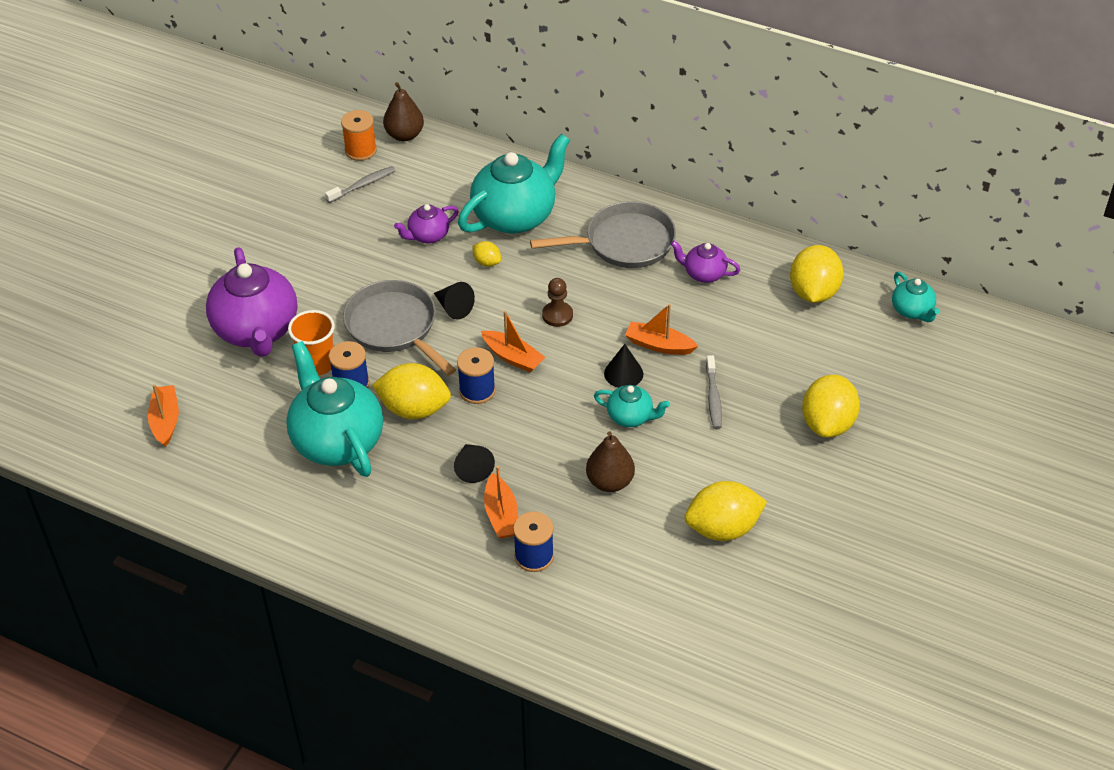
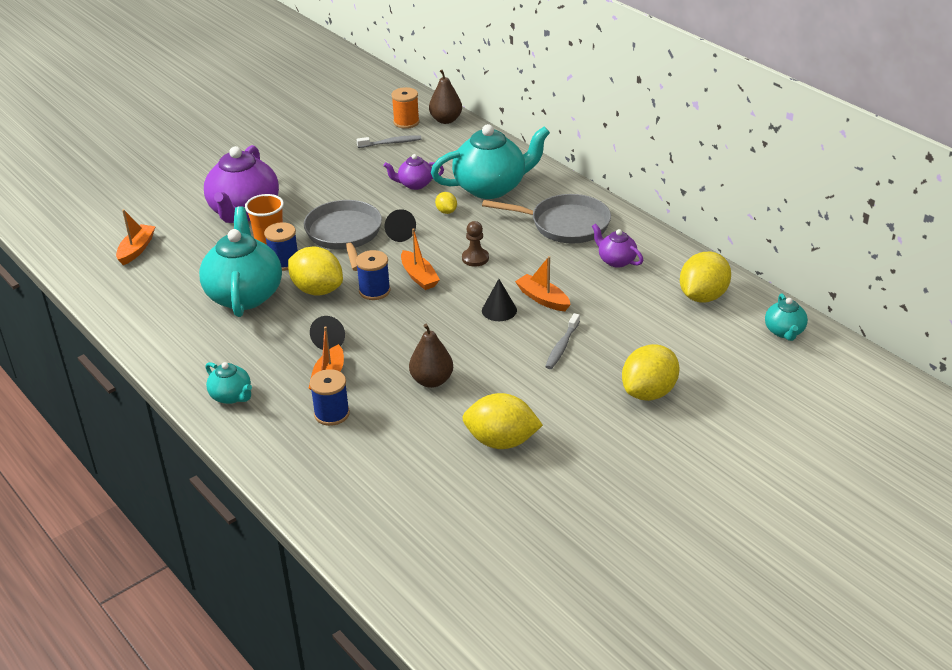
camera: 25 degrees right, 10 degrees down
turquoise teapot [594,385,670,427] -> turquoise teapot moved to [205,362,252,404]

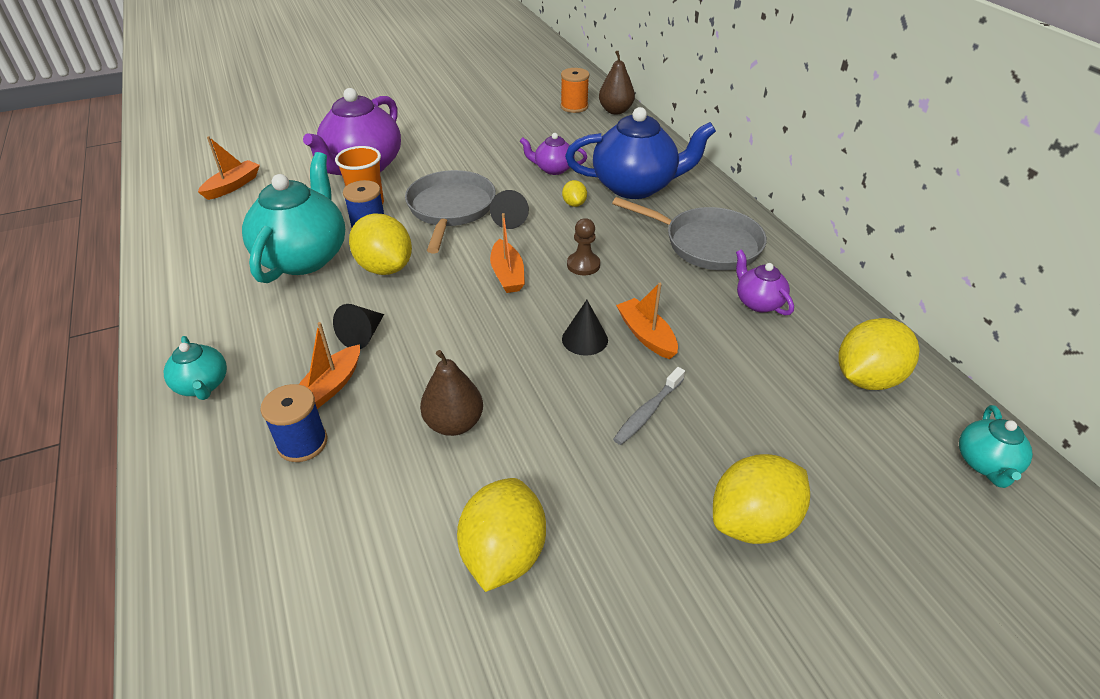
camera: 15 degrees right, 5 degrees up
blue spool [356,250,391,300] -> none
grey toothbrush [357,135,422,148] -> none
turquoise teapot [431,124,550,199] -> blue teapot [565,107,716,199]
yellow lemon [462,393,543,449] -> yellow lemon turned 75 degrees clockwise [457,478,546,592]

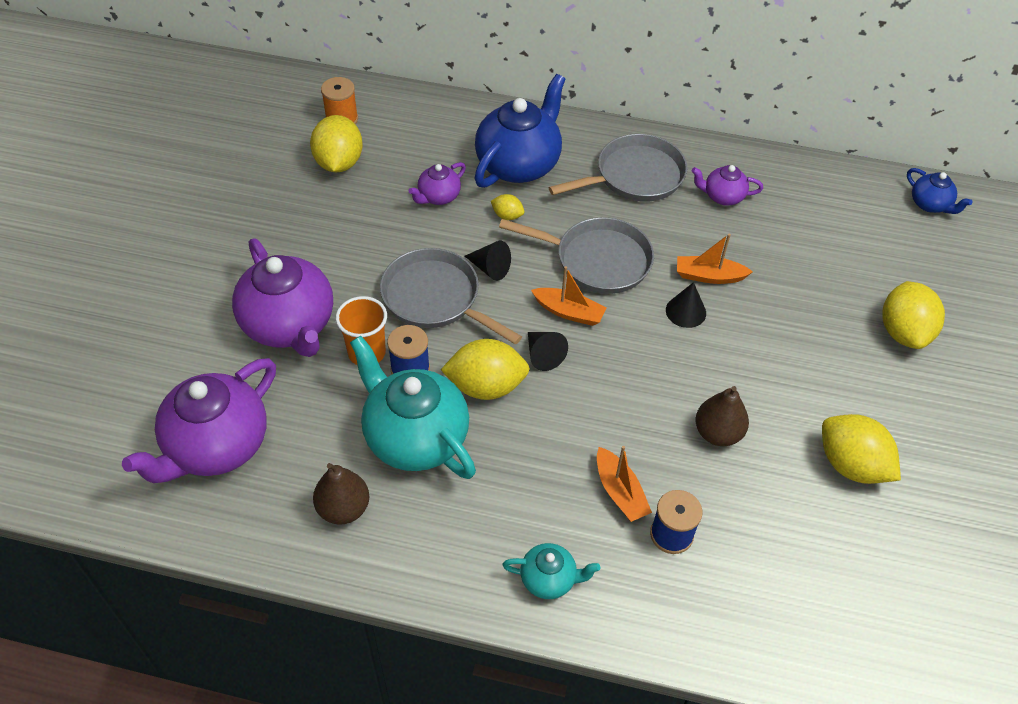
camera: 55 degrees left, 10 degrees up
orange boat [198,136,260,200] -> purple teapot [122,358,276,483]
black cone [333,304,384,349] -> black cone moved to [528,332,568,371]
brown pawn [567,218,600,276] -> grey pan [499,217,654,294]
brown pear [599,51,635,114] -> brown pear moved to [313,463,369,525]
grey toothbrush [613,367,685,445] -> none
yellow lemon [838,318,920,390] -> yellow lemon moved to [310,115,363,172]
turquoise teapot [959,405,1033,488] -> blue teapot [907,168,972,214]

